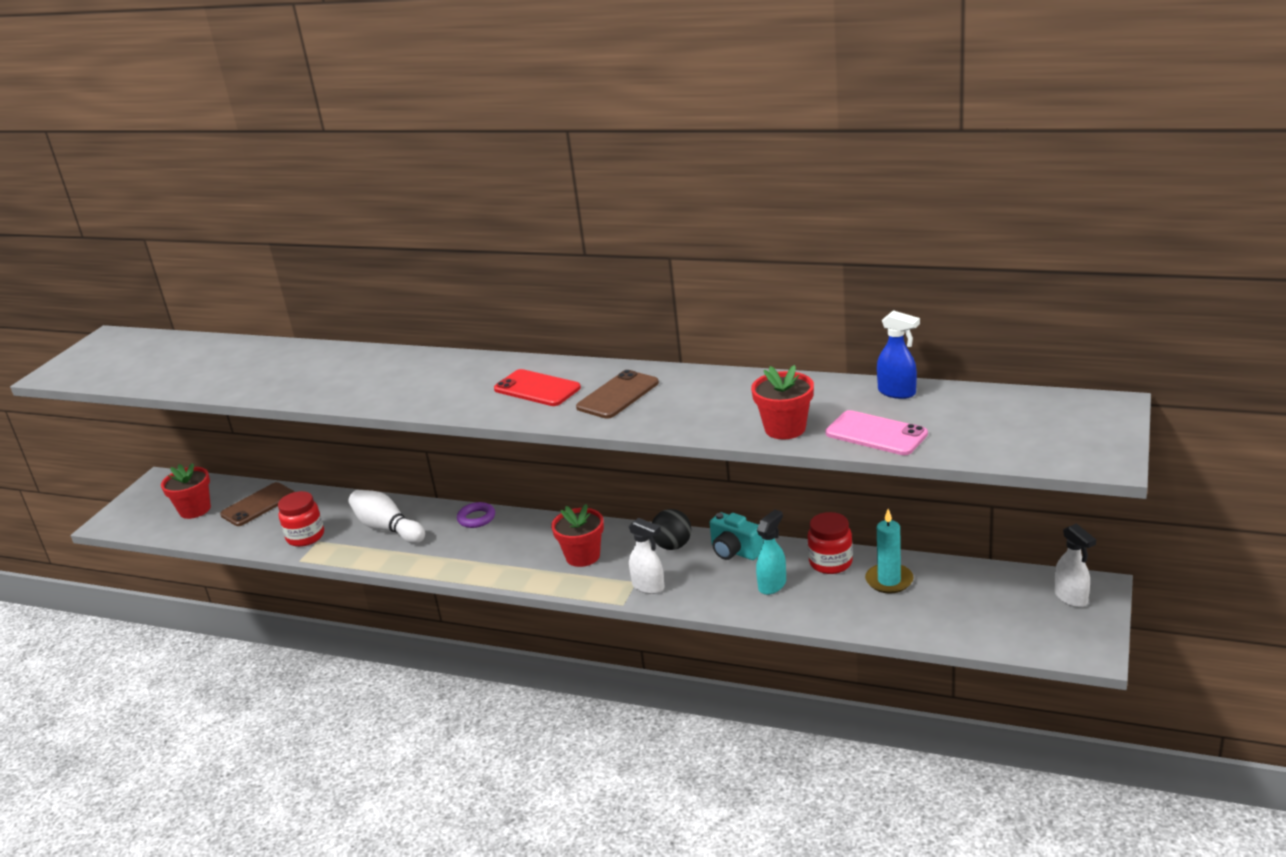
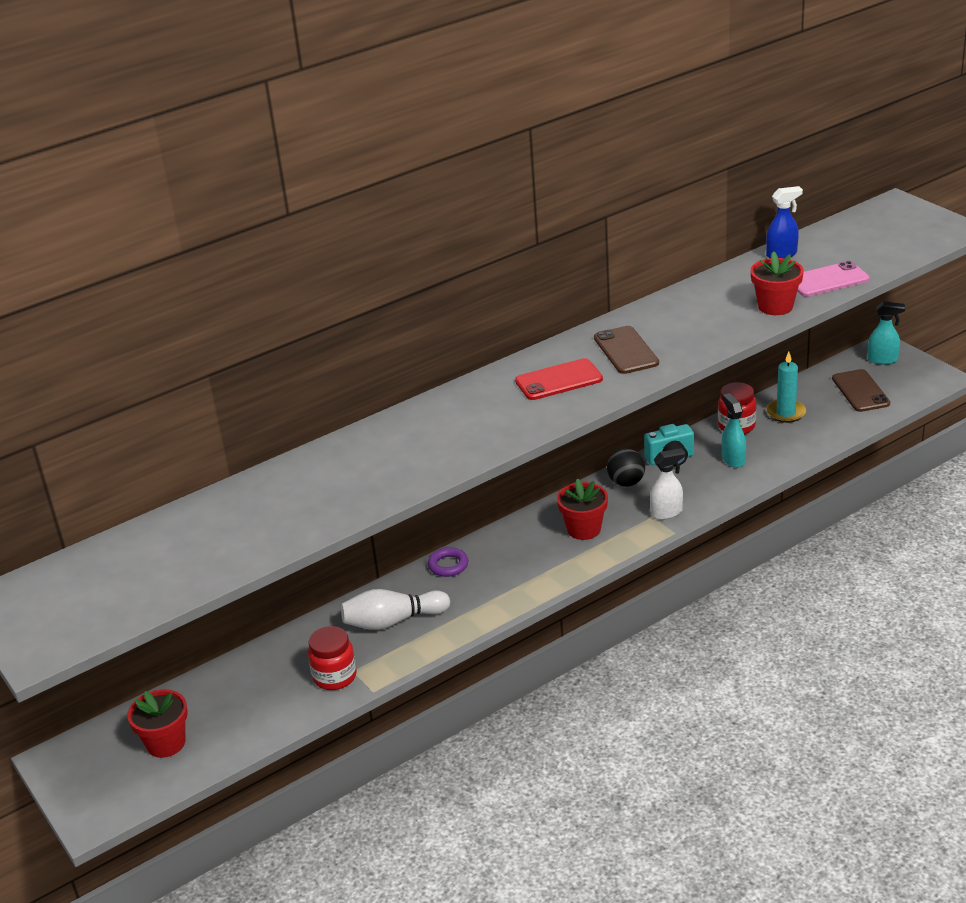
camera: 55 degrees left, 5 degrees up
brown phone [220,482,295,526] -> brown phone moved to [832,369,890,412]
white spray bottle [1055,523,1096,607] -> turquoise spray bottle [868,301,905,365]

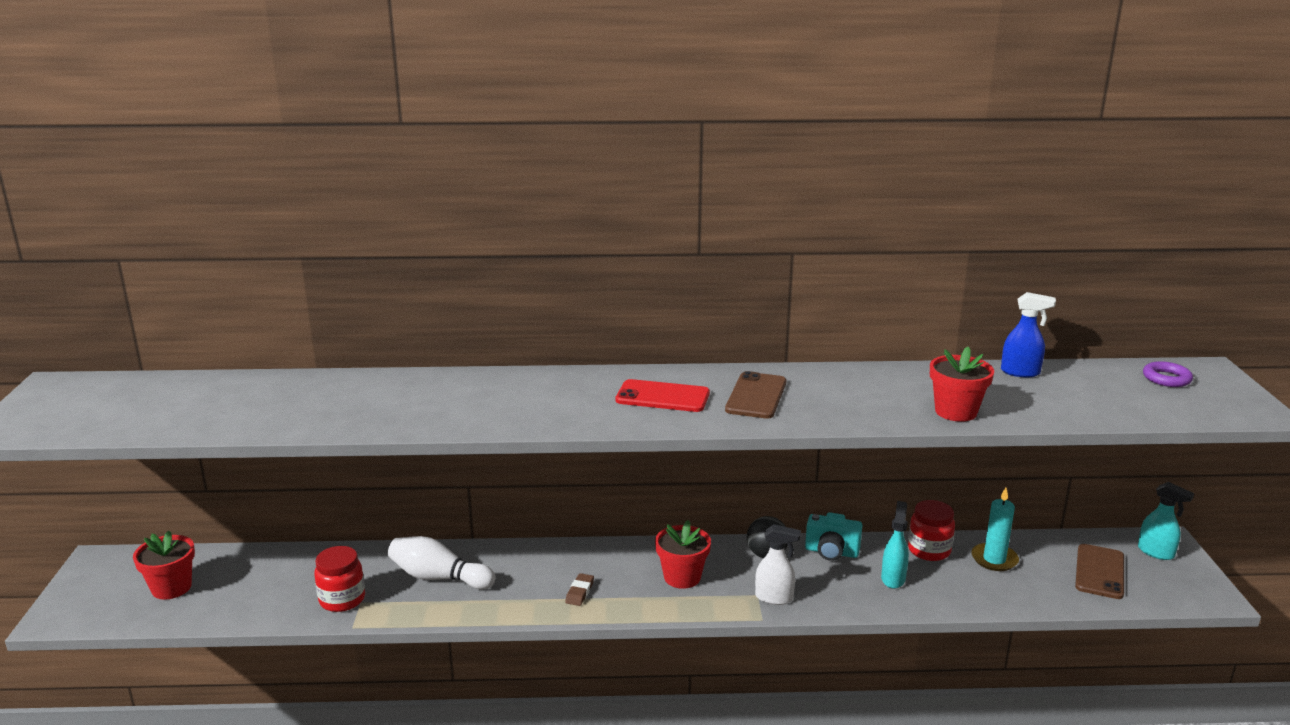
camera: 30 degrees right, 10 degrees down
purple ring [428,547,469,577] -> purple ring moved to [1143,361,1193,387]
pink phone [797,261,870,297] -> none
none -> brown eraser [565,573,594,606]

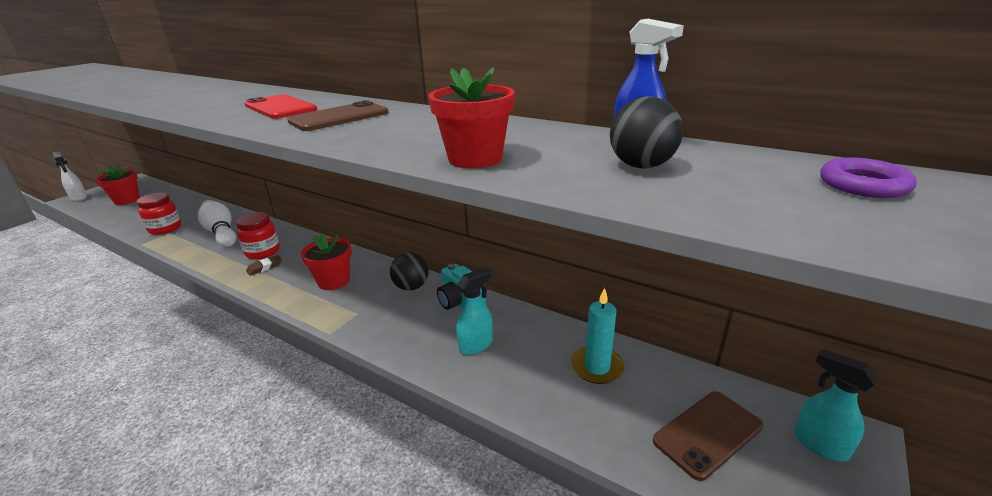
camera: 35 degrees right, 5 degrees up
white spray bottle [755,524,801,605] -> white spray bottle moved to [53,151,87,201]
red jar [908,500,955,561] -> red jar moved to [236,212,280,259]
turquoise spray bottle [1138,482,1194,560] -> turquoise spray bottle turned 150 degrees clockwise [794,349,878,461]
none -> black ball [610,96,683,168]

